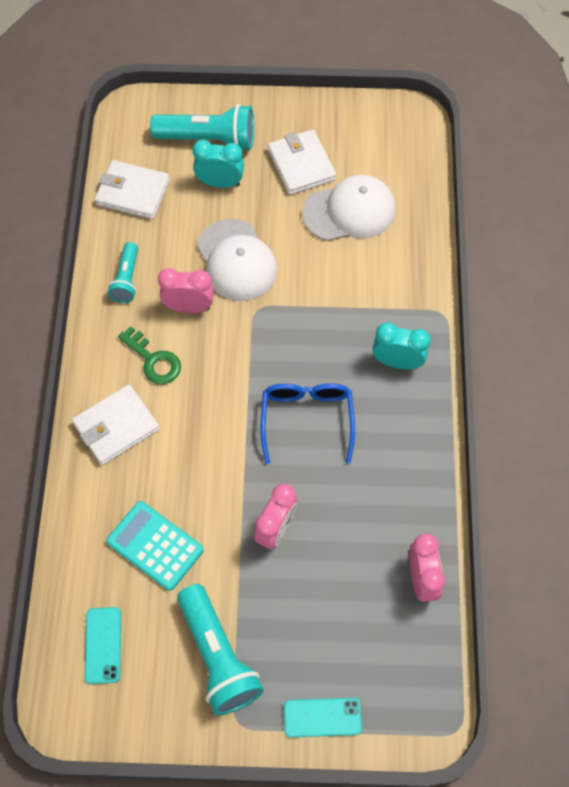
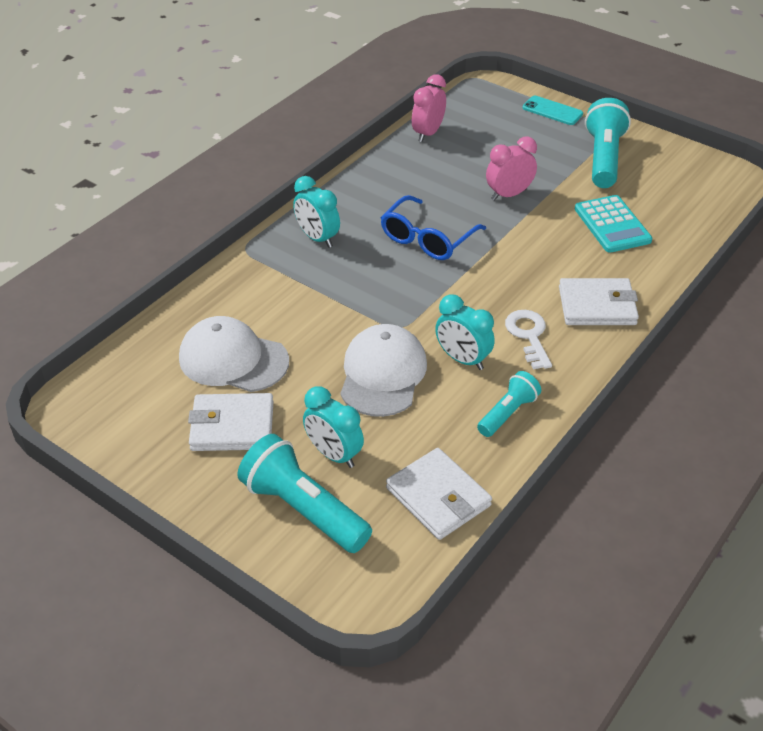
camera: 145 degrees left, 20 degrees down
turquoise phone [85,607,121,684] -> none
green key [118,326,181,384] -> white key [505,310,552,369]
pink clock [158,268,214,313] -> turquoise clock [435,294,495,370]
white wallet [268,129,336,195] -> white wallet turned 75 degrees clockwise [188,393,274,451]

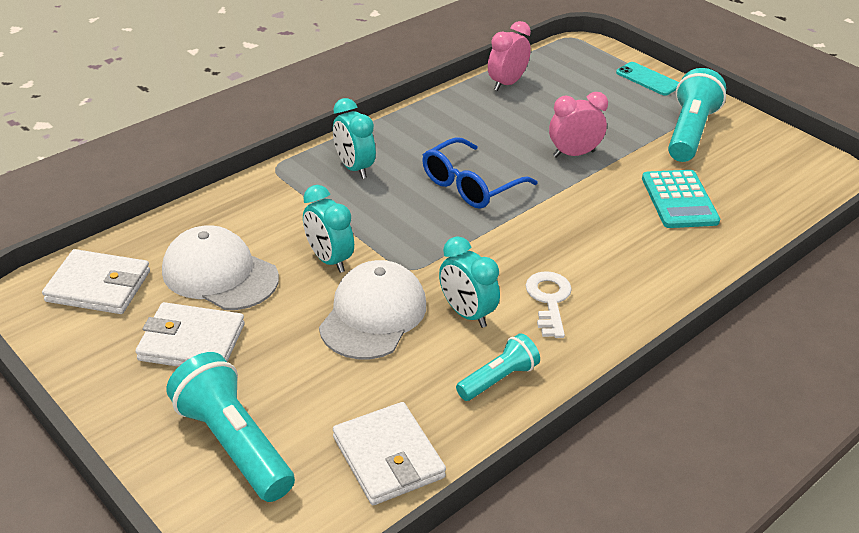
camera: 10 degrees right, 5 degrees down
turquoise clock [303,386,364,468] -> turquoise clock moved to [303,185,354,273]
white wallet [559,278,639,325] -> white wallet moved to [42,249,150,314]

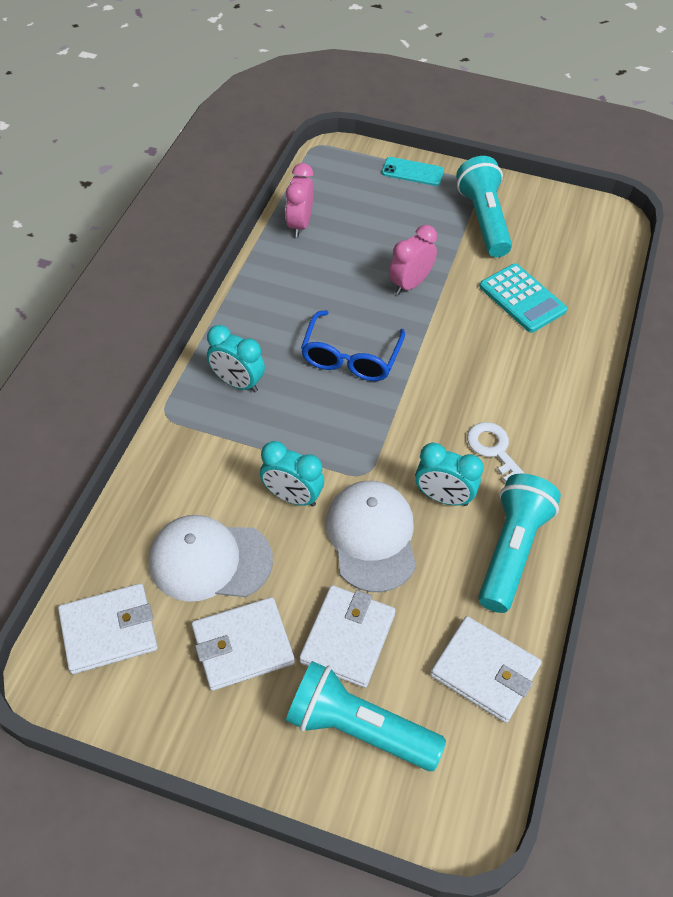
camera: 30 degrees left, 15 degrees up
turquoise flashlight [456,333,540,401] -> turquoise flashlight [478,474,561,613], size x1.72
none -> white wallet [299,585,396,688]

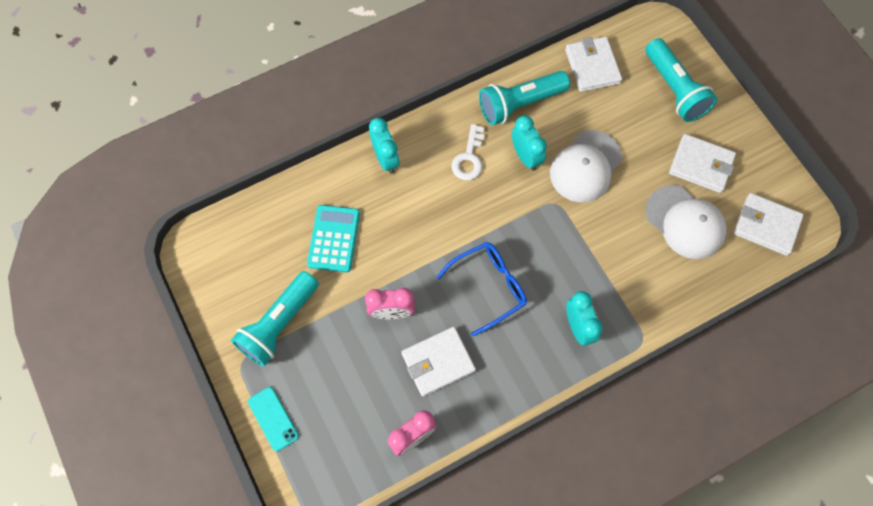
camera: 135 degrees left, 15 degrees up
turquoise clock [260,441,324,507] -> turquoise clock moved to [369,118,400,174]
white wallet [299,585,396,688] -> white wallet moved to [401,327,476,397]

